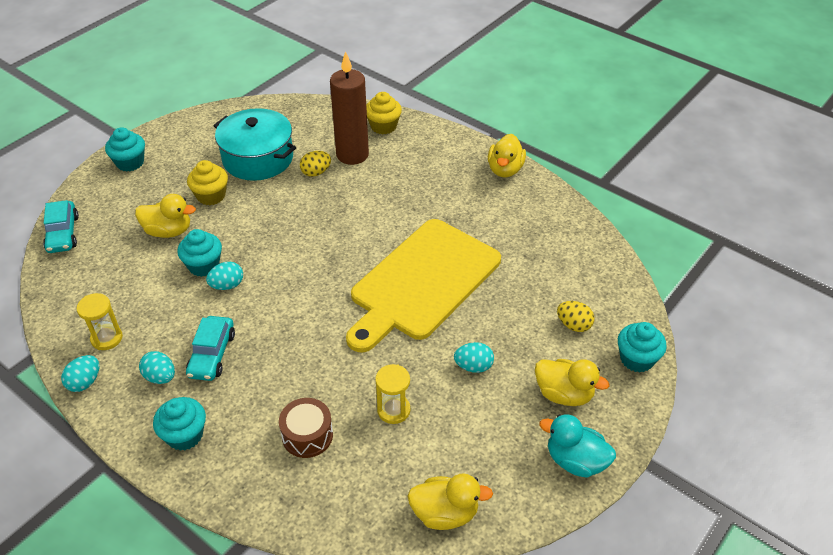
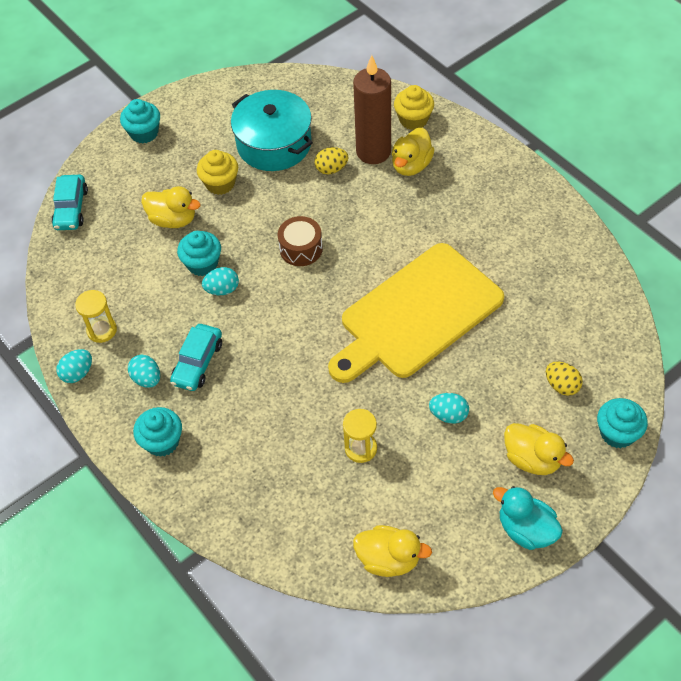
camera: 15 degrees right, 10 degrees up
brown drum [279,398,333,458] -> brown drum moved to [278,216,323,266]
yellow duck [488,134,526,177] -> yellow duck moved to [392,128,435,176]

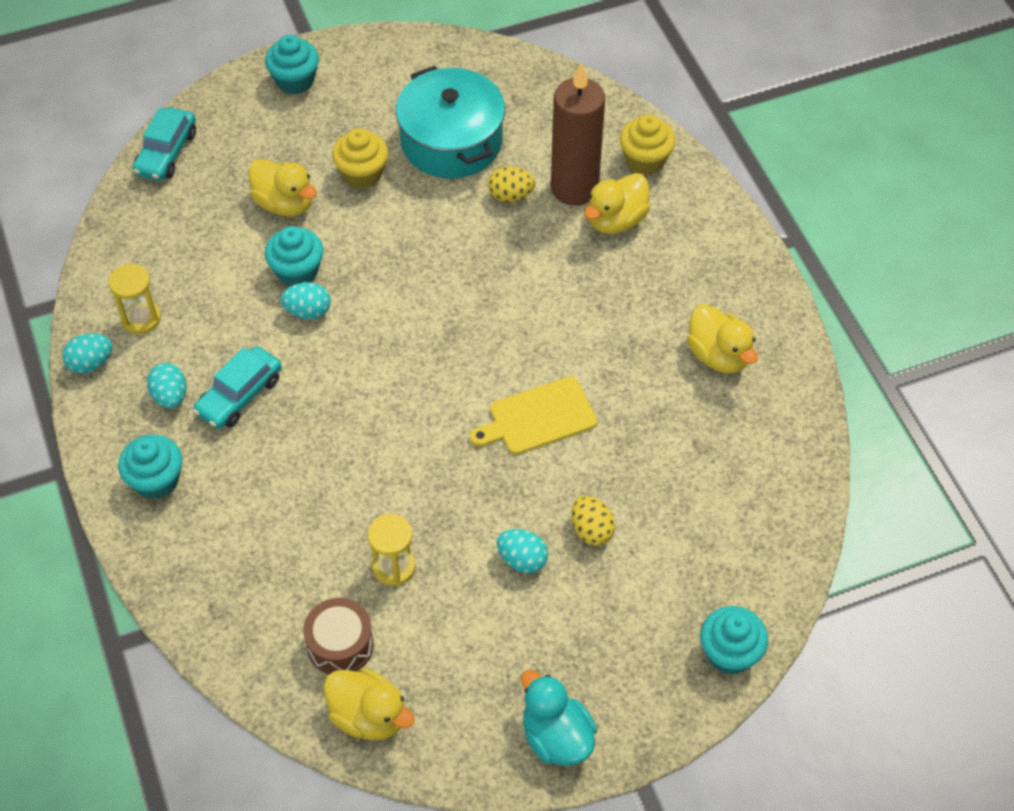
camera: 15 degrees right, 0 degrees up
brown drum [278,216,323,266] -> brown drum moved to [303,598,374,674]
yellow cutting board [328,243,504,383] -> yellow cutting board [470,377,597,455], size x0.48
yellow duck [504,423,574,475] -> yellow duck moved to [687,304,758,373]
yellow egg [546,362,583,396] -> yellow egg moved to [571,496,615,546]

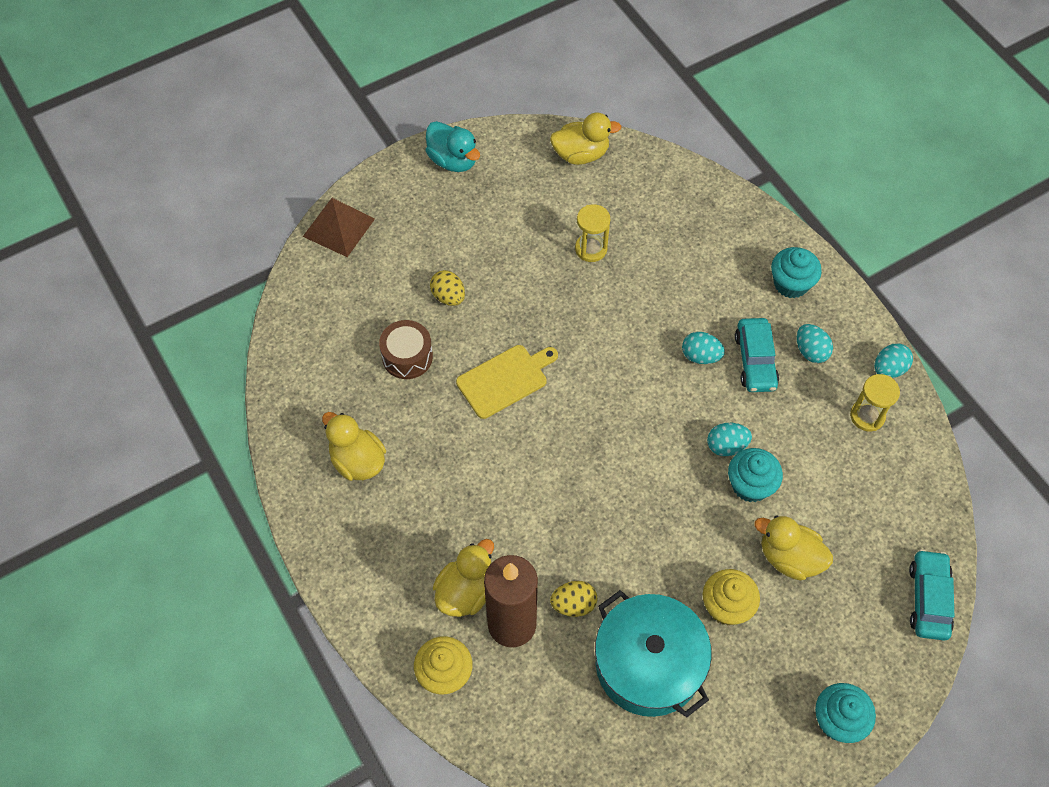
camera: 170 degrees right, 5 degrees up
turquoise car [193,346,282,429] -> turquoise car turned 150 degrees clockwise [735,318,779,392]
brown drum [303,598,374,674] -> brown drum moved to [379,320,433,379]
yellow duck [323,668,415,741] -> yellow duck turned 150 degrees clockwise [550,113,621,165]
turquoise egg [497,529,548,573] -> turquoise egg moved to [682,332,725,364]
turquoise cupcake [700,606,768,675] -> brown pyramid [303,198,375,257]

